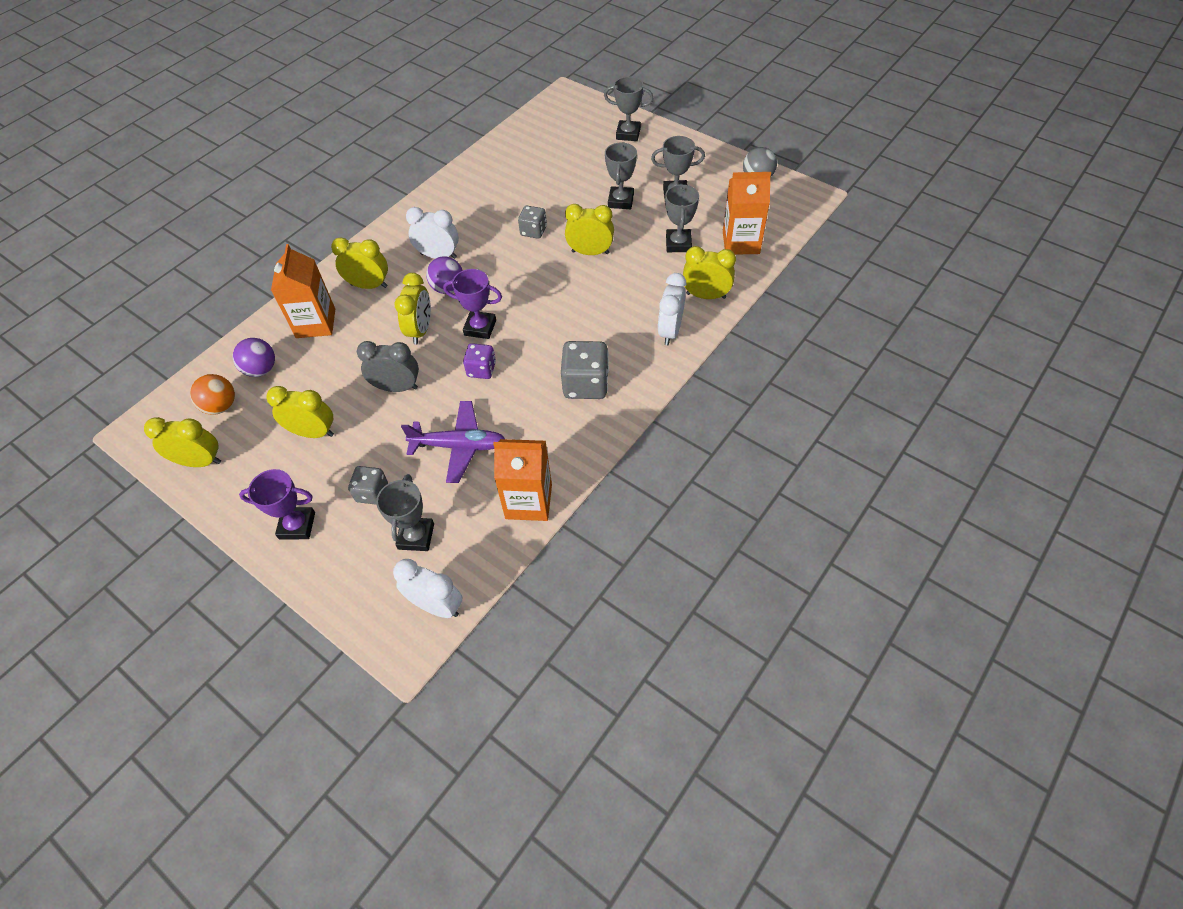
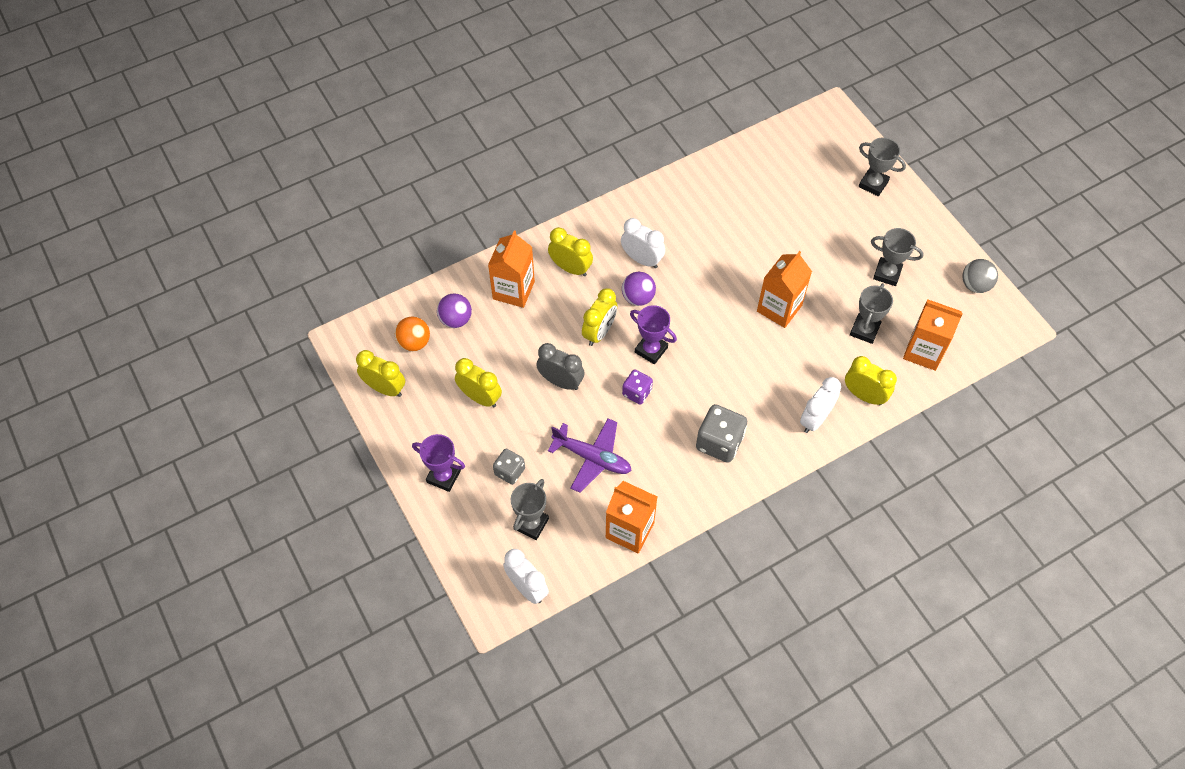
camera: 20 degrees right, 5 degrees up
grey dice [518,206,547,239] -> none
yellow clock [565,204,614,255] -> orange carton [757,251,812,328]
grey trophy [605,142,637,209] -> none

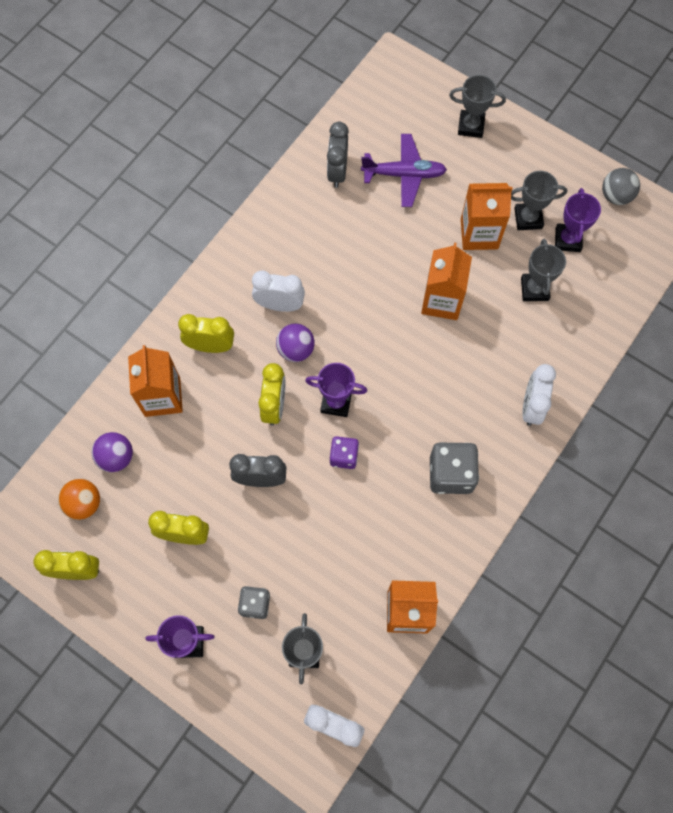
camera: 25 degrees left, 10 degrees up
purple plane [548,418,632,493] -> purple plane moved to [361,134,447,207]
yellow clock [845,356,897,406] -> none
orange carton [903,299,963,371] -> orange carton moved to [461,183,513,250]
none -> grey clock [327,122,349,188]
none -> purple trophy [555,188,601,252]

